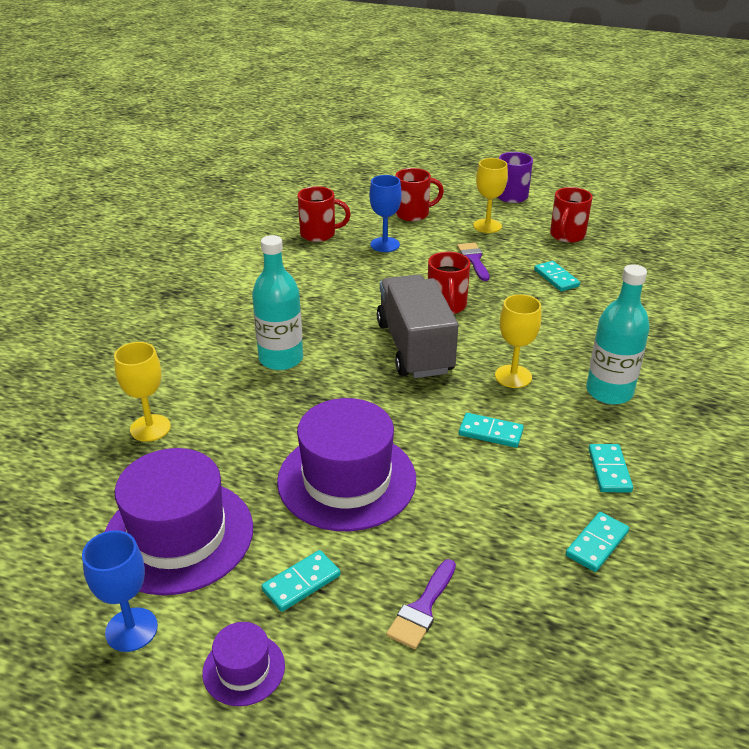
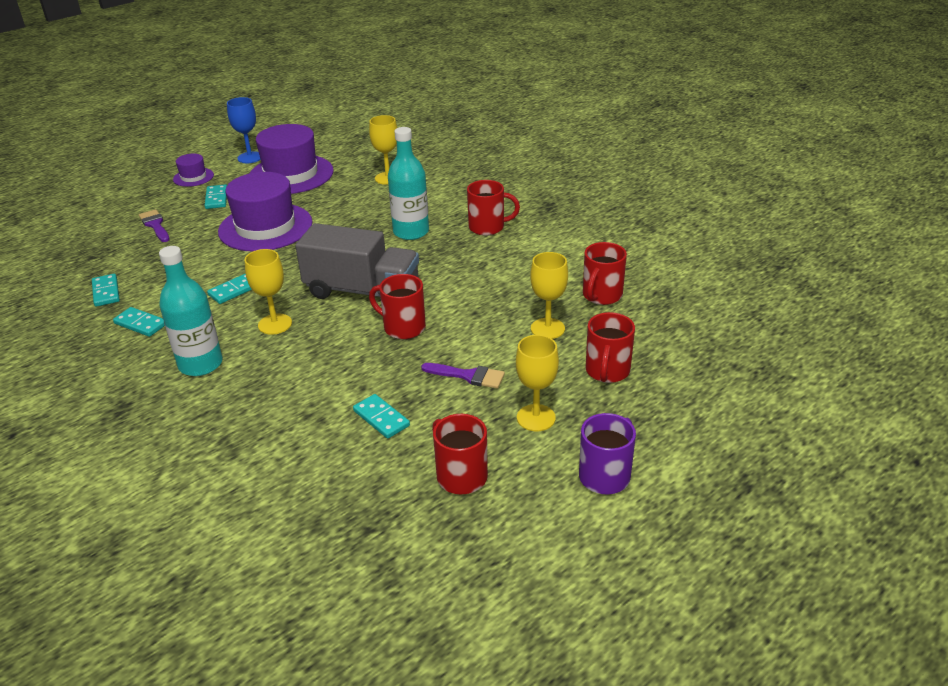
camera: 120 degrees right, 0 degrees up
blue goblet [369,175,402,252] -> yellow goblet [530,252,568,339]
turquoise domino [534,261,580,291] -> turquoise domino turned 45 degrees clockwise [353,394,410,439]
none -> red mug [467,180,520,236]

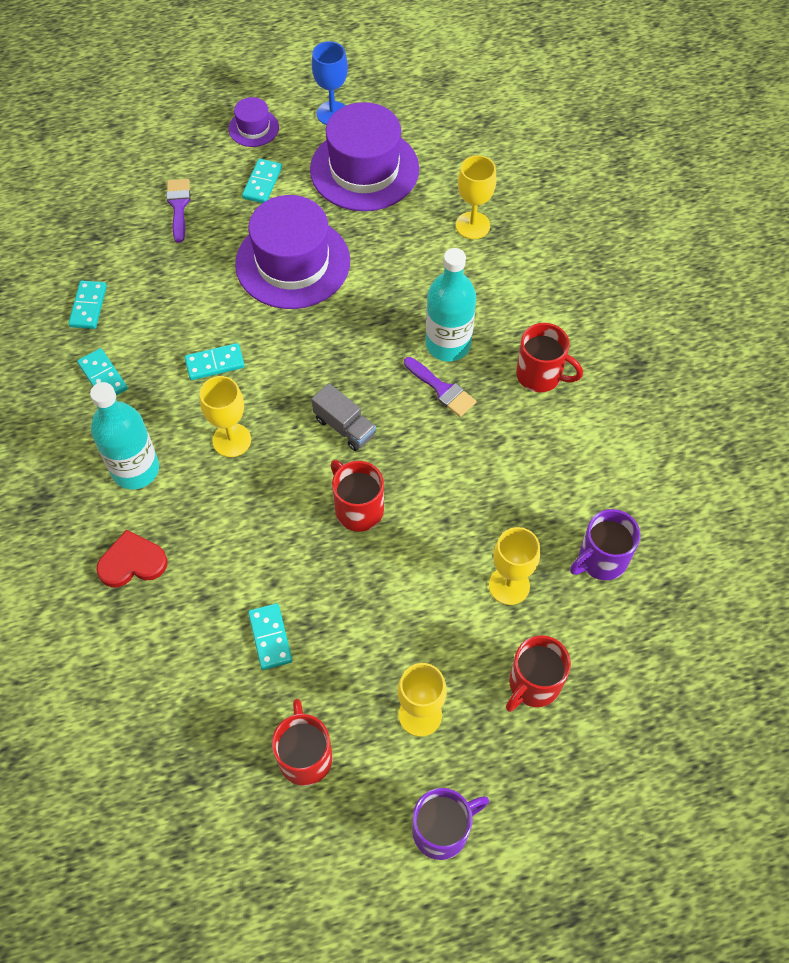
camera: 25 degrees right, 25 degrees up
grey truck [295,223,419,300] -> grey truck [312,383,376,451], size x0.49
purple brush [421,363,505,388] -> purple brush moved to [404,357,476,417]
red mug [583,242,627,305] -> purple mug [570,509,641,580]
none -> red heart [96,530,168,587]

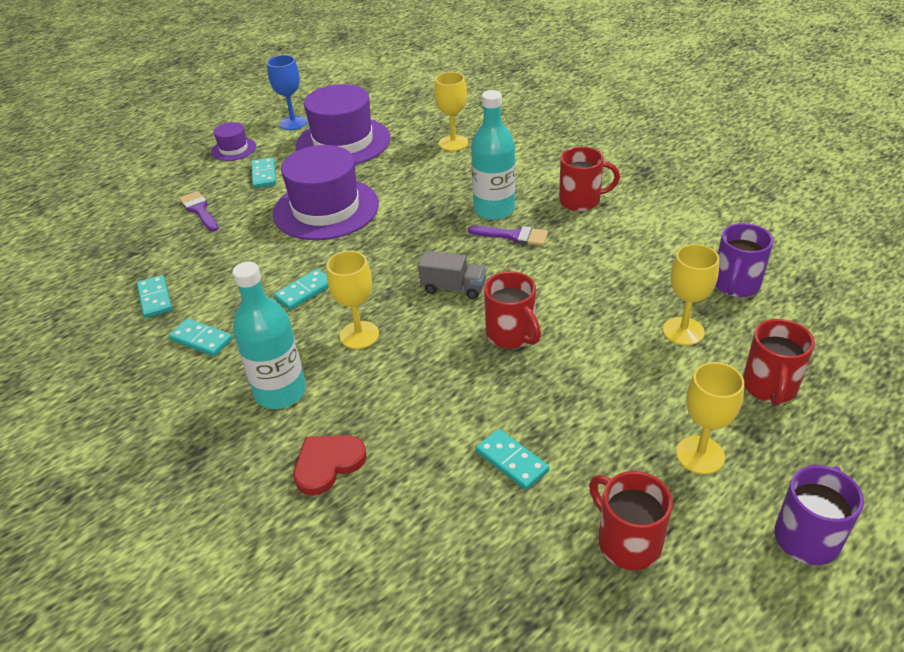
camera: 25 degrees left, 20 degrees down
red mug [330,460,384,532] -> red mug turned 150 degrees counterclockwise [484,271,541,349]

